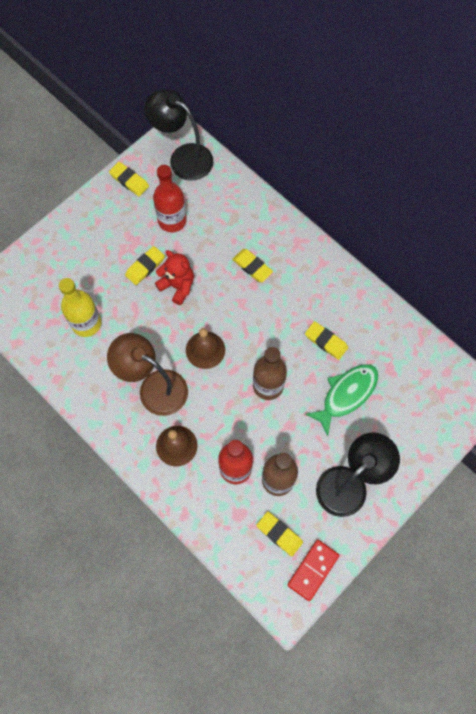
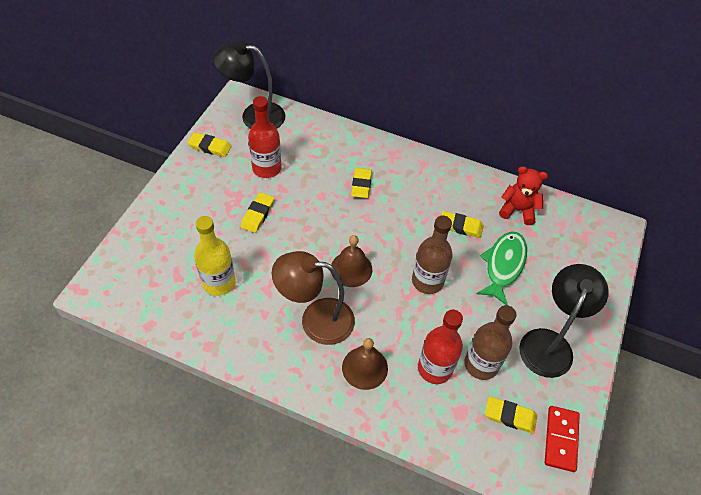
camera: 25 degrees left, 15 degrees down
red teddy bear [155,250,194,305] -> red teddy bear moved to [499,166,548,225]
yellow eraser [232,249,273,282] -> yellow eraser turned 75 degrees clockwise [351,168,372,198]

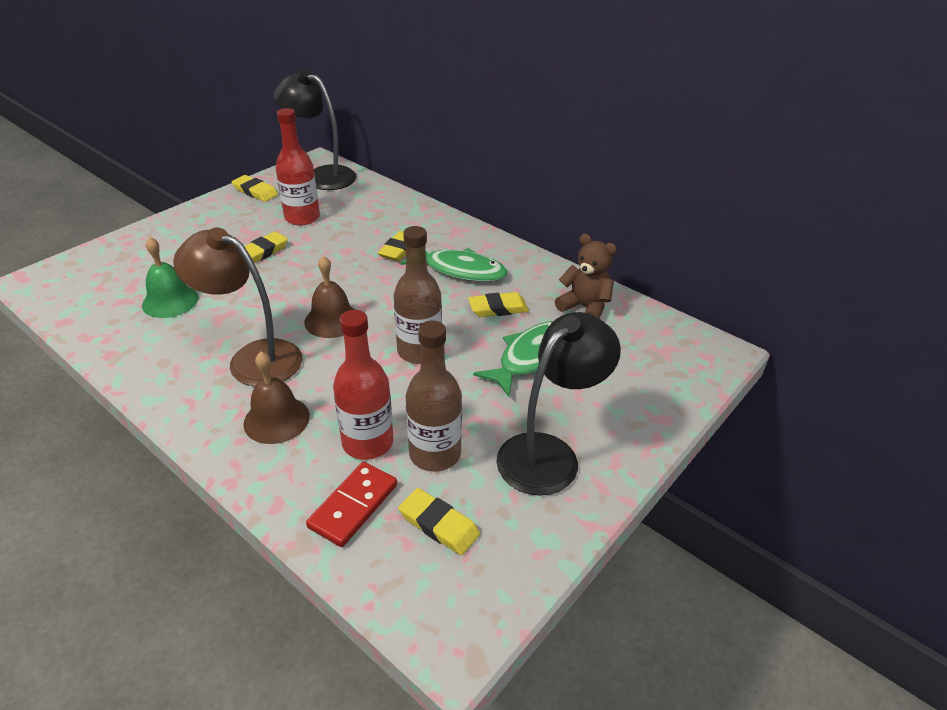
camera: 20 degrees right, 15 degrees down
yellow bottle [194,216,236,296] -> green bell [142,237,199,318]
yellow eraser [441,211,483,238] -> yellow eraser turned 45 degrees counterclockwise [468,292,529,317]
red teddy bear [499,166,548,225] -> brown teddy bear [555,234,617,319]
red domino [545,406,580,472] -> red domino moved to [306,462,397,547]
none -> green fish [401,248,507,282]

